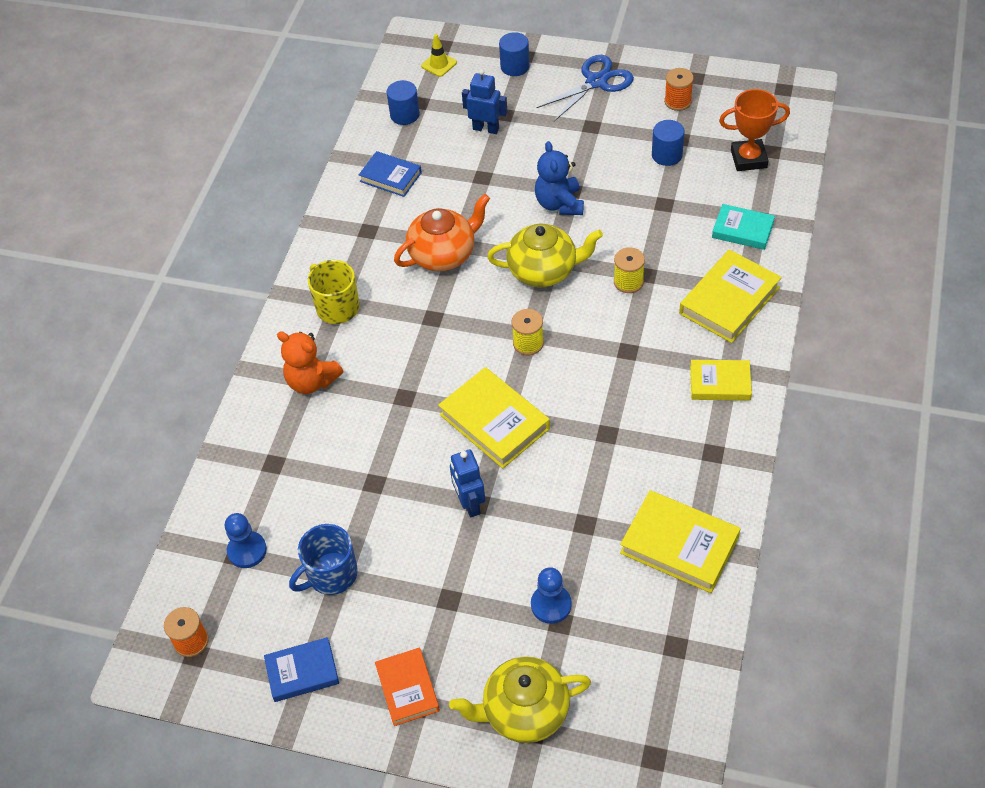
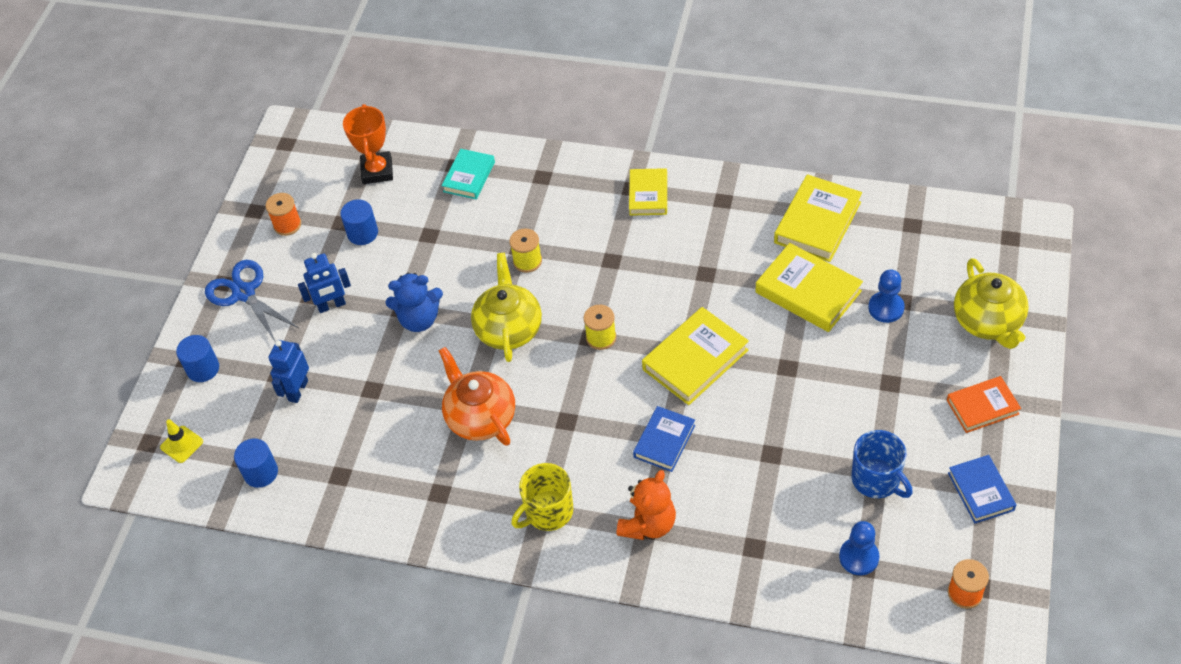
camera: 90 degrees left, 0 degrees up
blue book [359,151,422,197] -> blue book moved to [633,406,695,472]
blue robot [450,449,485,518] -> blue robot moved to [298,253,351,313]
yellow book [679,249,782,343] -> yellow book moved to [756,243,863,332]

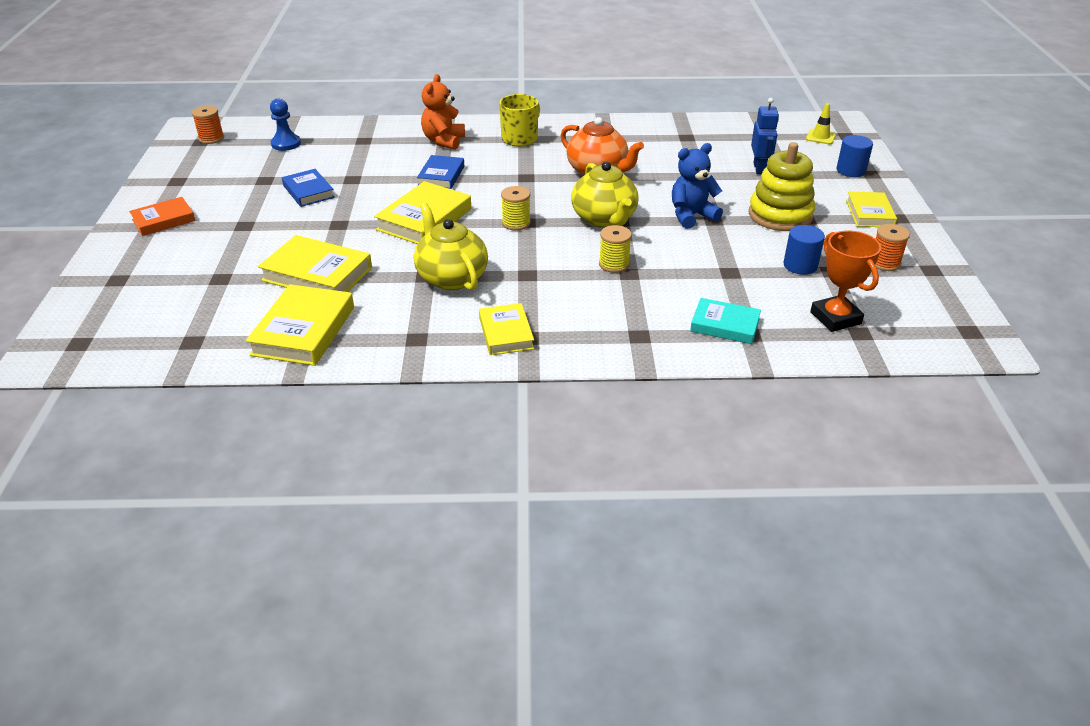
camera: 160 degrees right, 15 degrees down
blue scissors [205,260,299,341] -> yellow book [846,192,897,227]
blue cylinder [234,438,278,488] -> none
blue robot [298,253,351,313] -> yellow stacking toy [749,142,815,231]
turquoise book [442,149,495,199] -> turquoise book turned 75 degrees counterclockwise [690,298,761,344]
blue mug [852,430,913,498] -> none
blue pawn [868,269,905,323] -> none
blue book [948,455,1016,524] -> blue book moved to [282,169,335,207]
yellow teapot [954,258,1029,349] -> yellow teapot moved to [414,203,488,290]

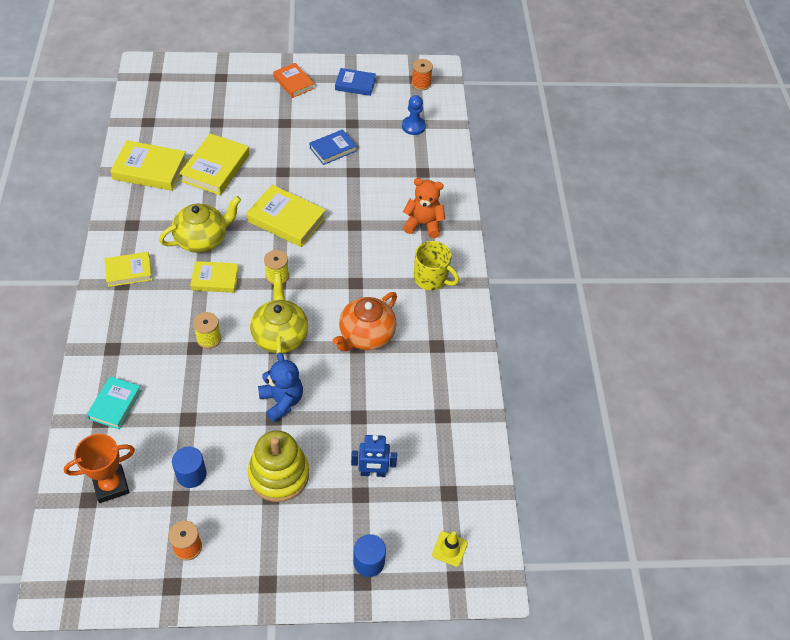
camera: 85 degrees right, 15 degrees up
blue book [417,155,464,189] -> blue book moved to [335,68,376,96]
yellow teapot [571,161,639,228] -> yellow teapot turned 105 degrees clockwise [250,274,308,361]
yellow book [846,192,897,227] -> yellow book moved to [190,261,239,293]

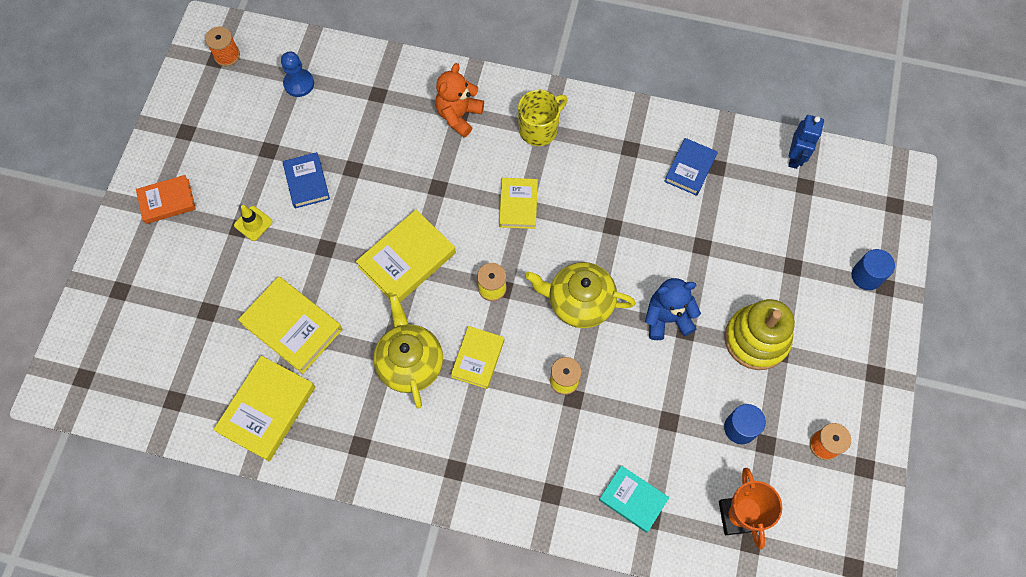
camera: 70 degrees left, 15 degrees up
yellow book [105,252,152,287] -> yellow book moved to [499,178,538,229]
orange teapot [333,292,397,351] -> none
blue book [335,68,376,96] -> blue book moved to [664,138,718,196]
blue robot [351,435,397,477] -> blue robot moved to [788,115,824,169]
yellow traffic cone [432,531,468,567] -> yellow traffic cone moved to [234,205,273,241]

